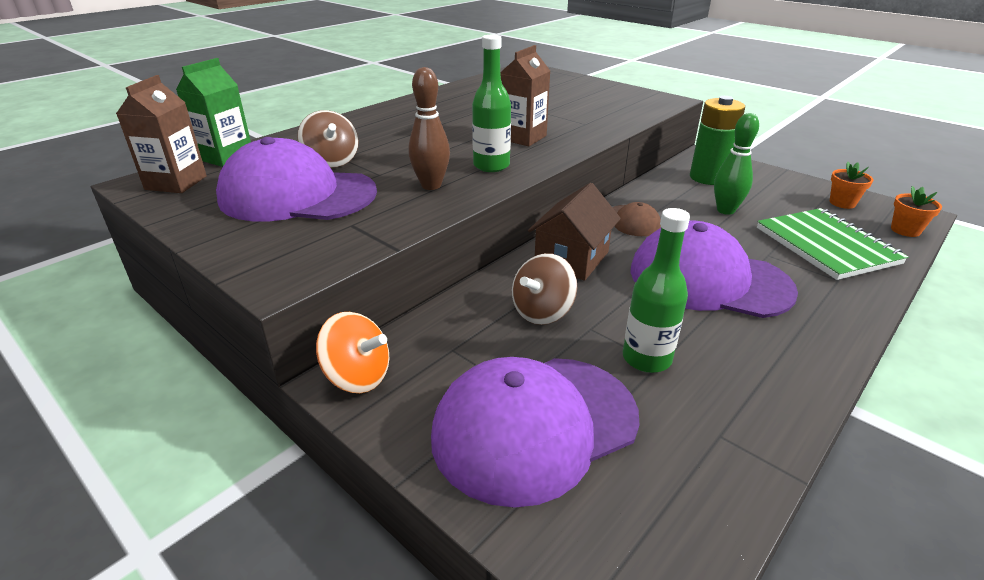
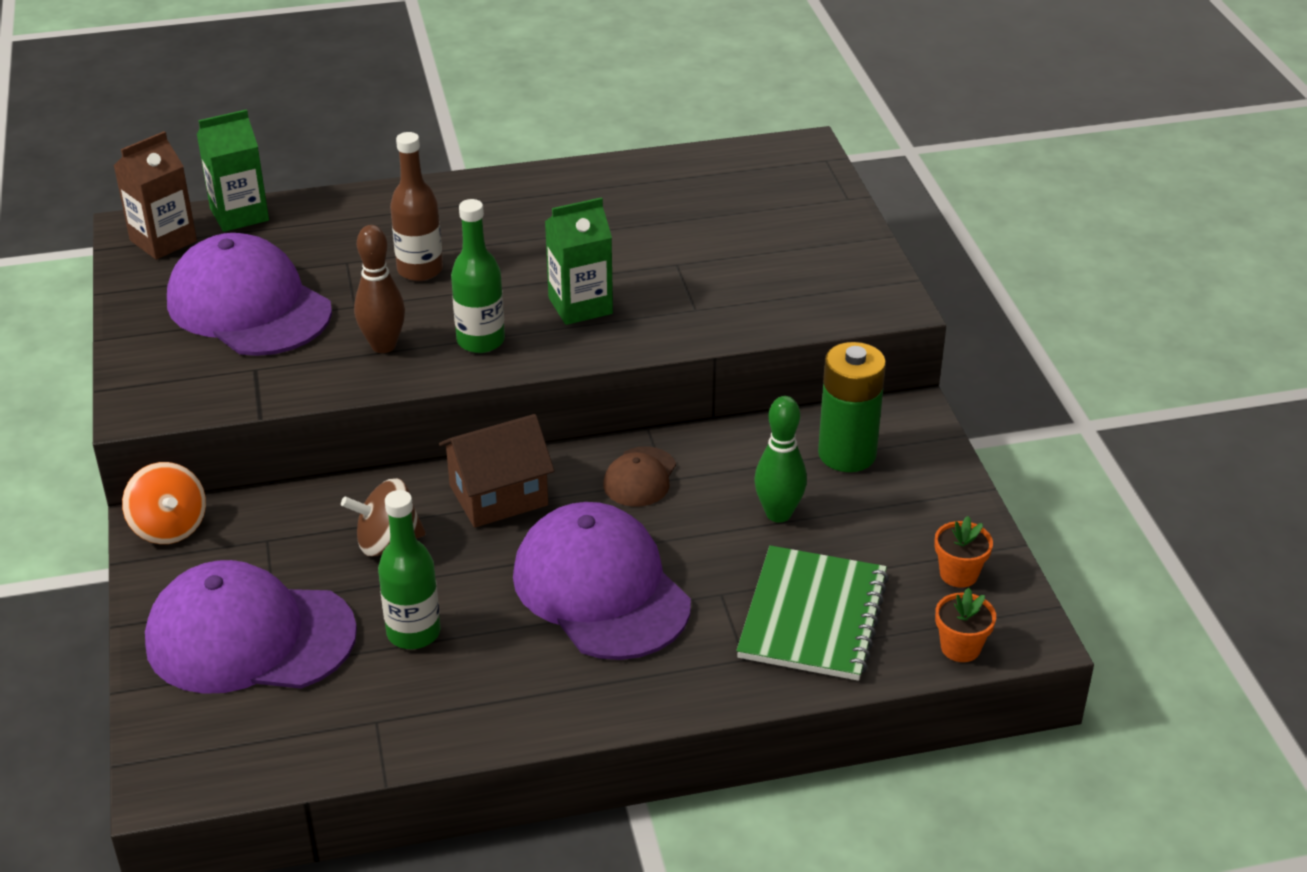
camera: 35 degrees right, 5 degrees up
brown spinning top [298,110,359,168] -> none
brown carton [500,45,550,146] -> green carton [545,197,613,325]
none -> brown bottle [390,132,443,281]

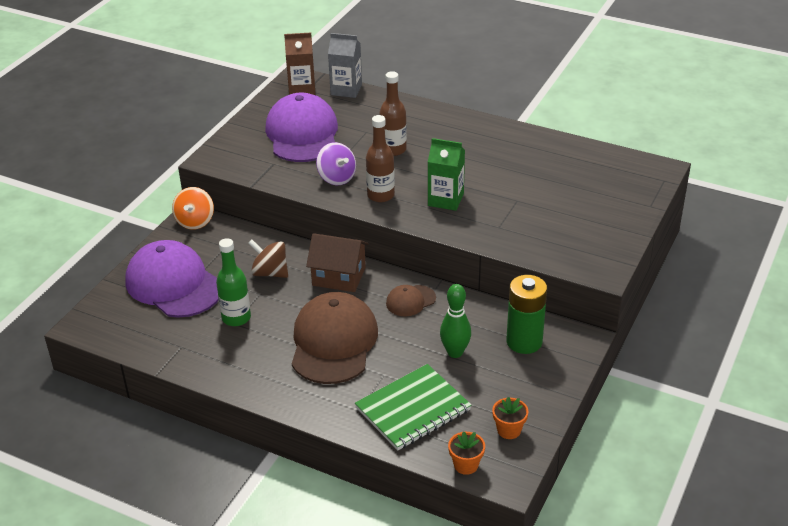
camera: 40 degrees right, 0 degrees up
green carton [197,109,269,232] -> grey carton [328,33,362,98]
brown bowling pin [354,225,405,353] -> purple spinning top [316,142,356,185]
green bottle [451,199,505,353] -> brown bottle [366,115,395,202]
purple cap [513,502,691,660] -> brown cap [292,292,378,384]

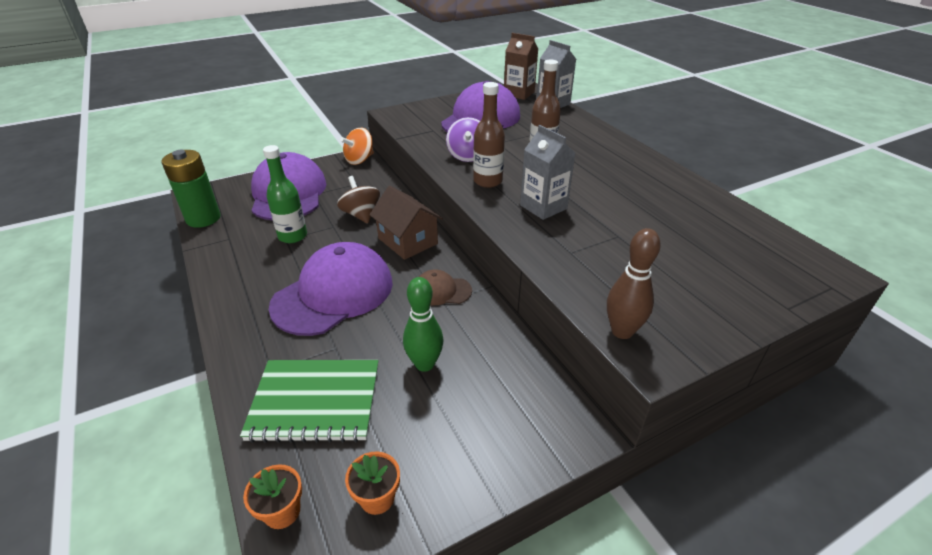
camera: 35 degrees right, 0 degrees up
brown cap [292,292,378,384] -> purple cap [269,242,393,336]
green carton [428,138,465,211] -> grey carton [520,125,575,220]
green battery [506,275,547,354] -> green battery moved to [161,150,221,228]
none -> brown bowling pin [607,228,661,339]

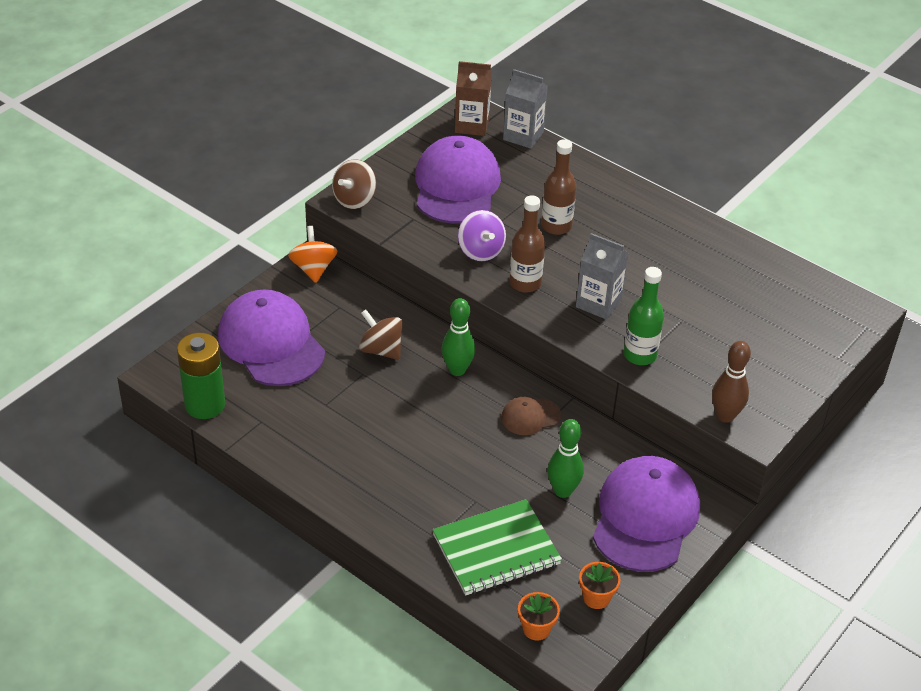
camera: 25 degrees left, 5 degrees up
green bottle [263,145,307,243] -> green bottle moved to [624,267,664,365]
purple cap [269,242,393,336] -> purple cap moved to [593,456,700,572]
orange spinning top [340,128,374,165] -> orange spinning top turned 150 degrees clockwise [288,226,337,283]
brown house [369,186,443,260] -> green bowling pin [442,298,475,376]
none -> brown spinning top [332,159,376,209]

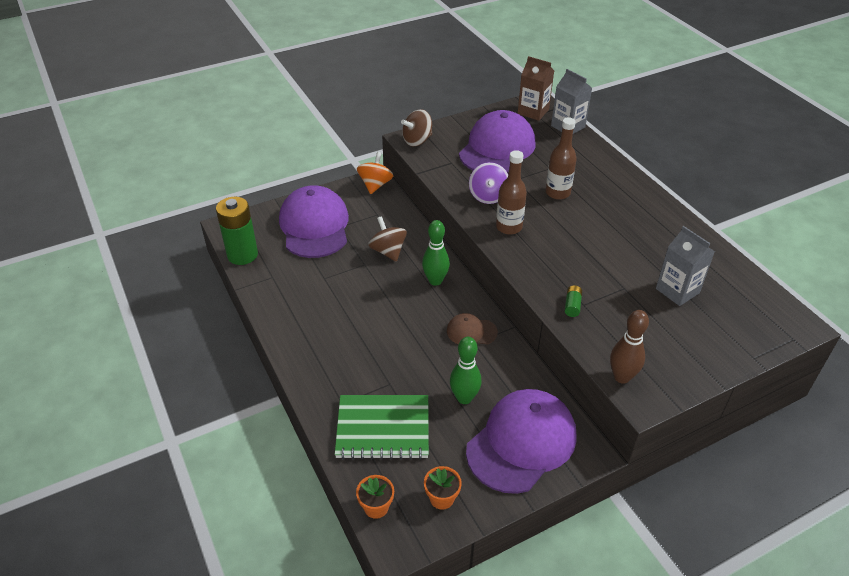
camera: 25 degrees right, 0 degrees up
grey carton [576,233,629,320] -> grey carton moved to [656,226,715,306]
green bottle [624,267,664,365] -> green battery [565,285,582,317]

